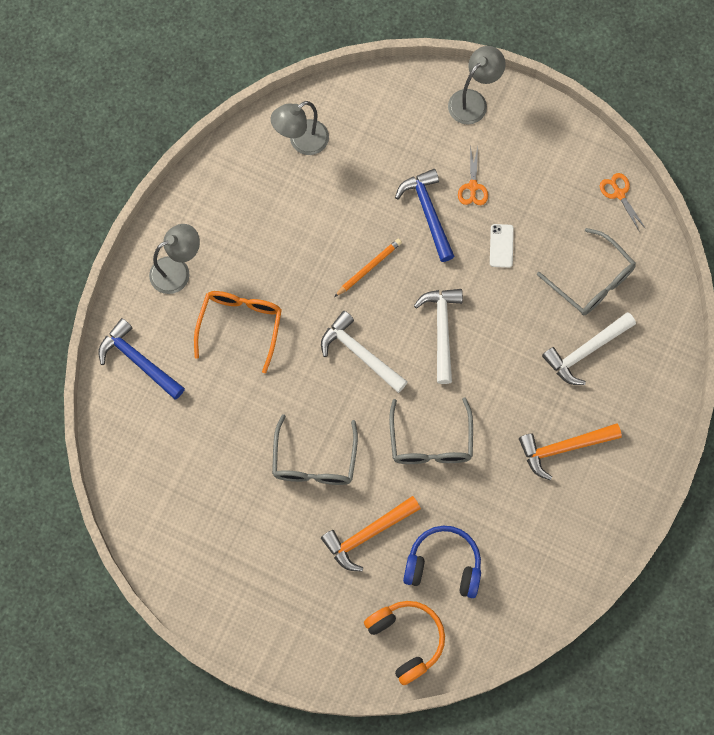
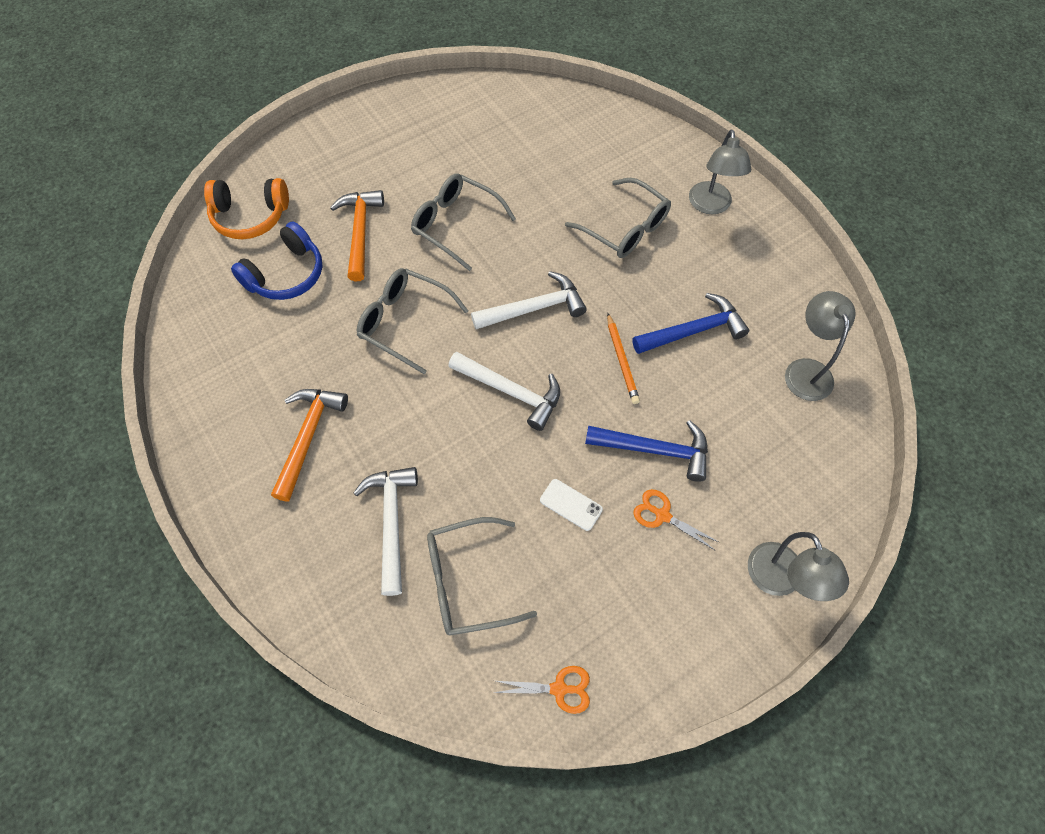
camera: 120 degrees right, 10 degrees down
blue hammer [98,318,185,400] -> blue hammer moved to [632,293,749,354]
orange glasses [194,291,282,373] -> grey glasses [565,178,671,258]

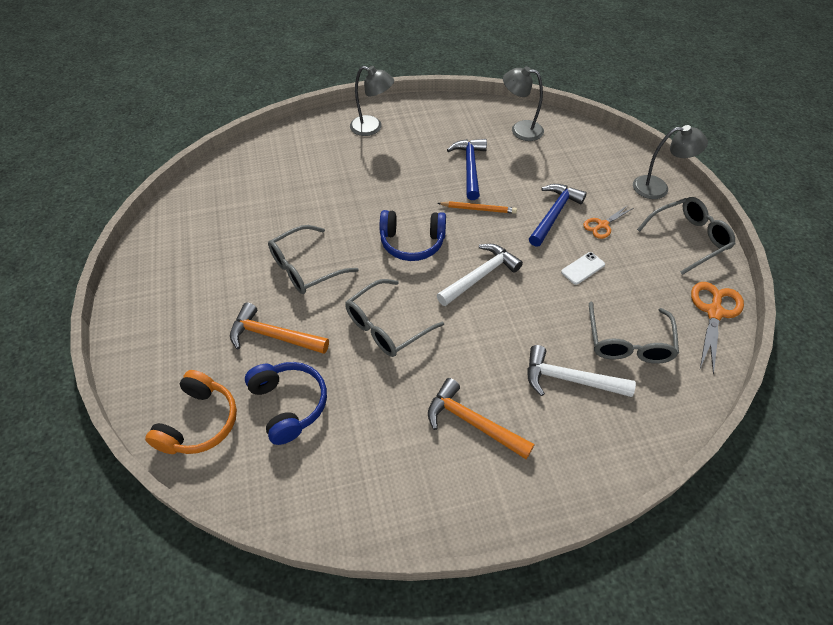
camera: 70 degrees left, 10 degrees down
white hammer [471,271,587,329] -> blue headphones [380,210,446,261]
orange scissors [494,666,590,714] -> orange scissors [691,282,744,374], size x1.63
grey glasses [565,178,671,258] -> grey glasses moved to [637,197,735,275]

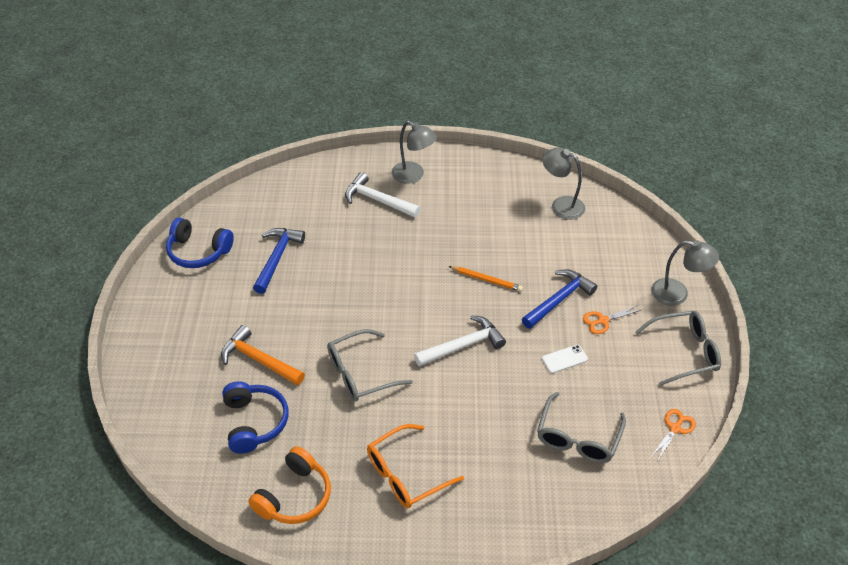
camera: 15 degrees right, 5 degrees down
orange headphones [145,370,237,454] -> orange headphones moved to [249,446,331,524]
grey glasses [268,225,359,294] -> none
blue headphones [380,210,446,261] -> blue headphones moved to [166,217,234,268]
orange hammer [428,378,534,459] -> orange glasses [367,424,464,508]
blue hammer [447,139,487,200] -> blue hammer moved to [253,228,305,294]
white hammer [527,345,636,397] -> white hammer moved to [345,172,421,218]
orange scissors [691,282,744,374] -> orange scissors [650,409,696,462], size x0.61

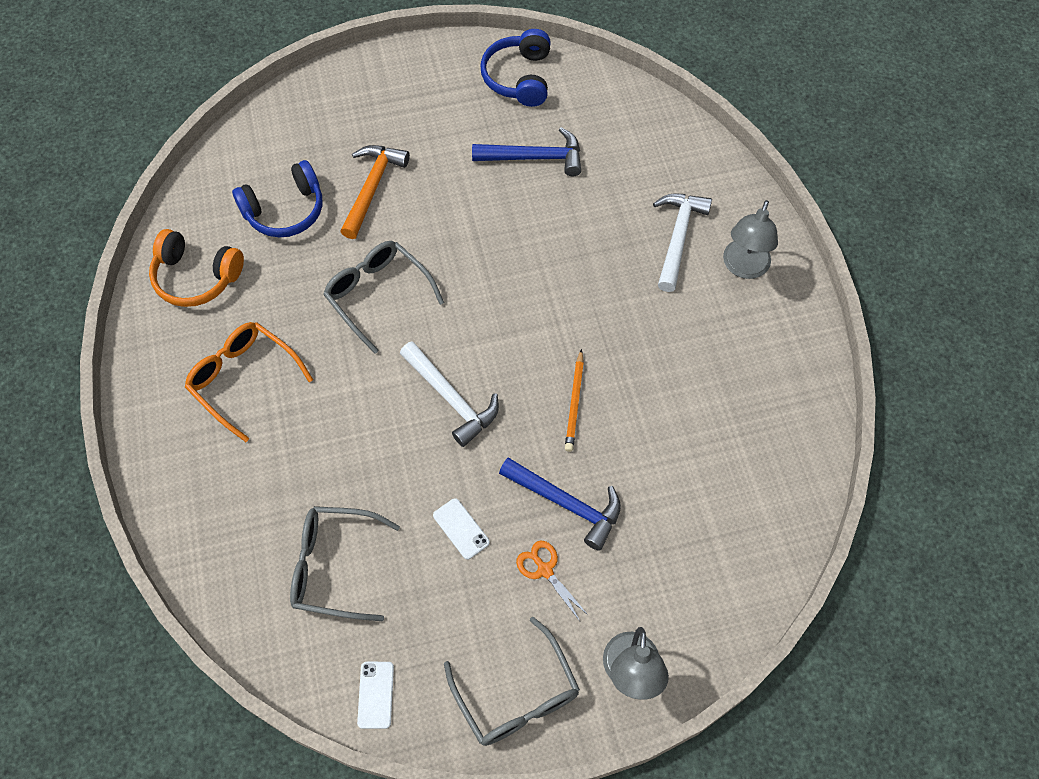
camera: 75 degrees right, 15 degrees up
grey lamp [542,147,585,220] -> none
orange scissors [650,409,696,462] -> white phone [357,662,394,729]

